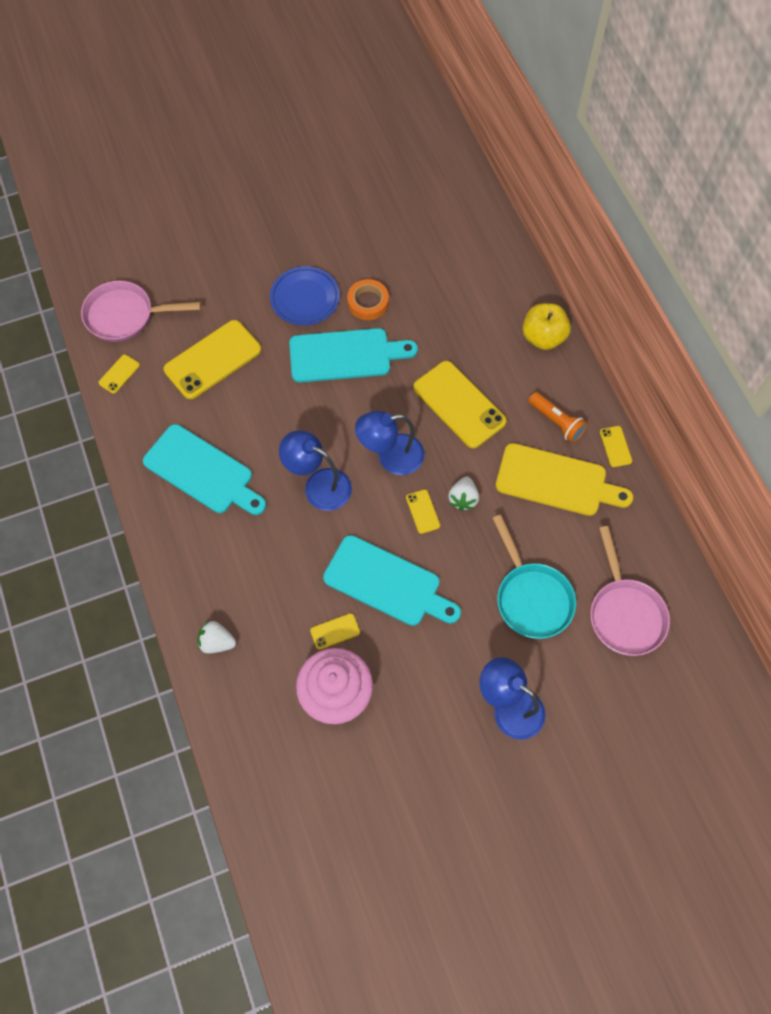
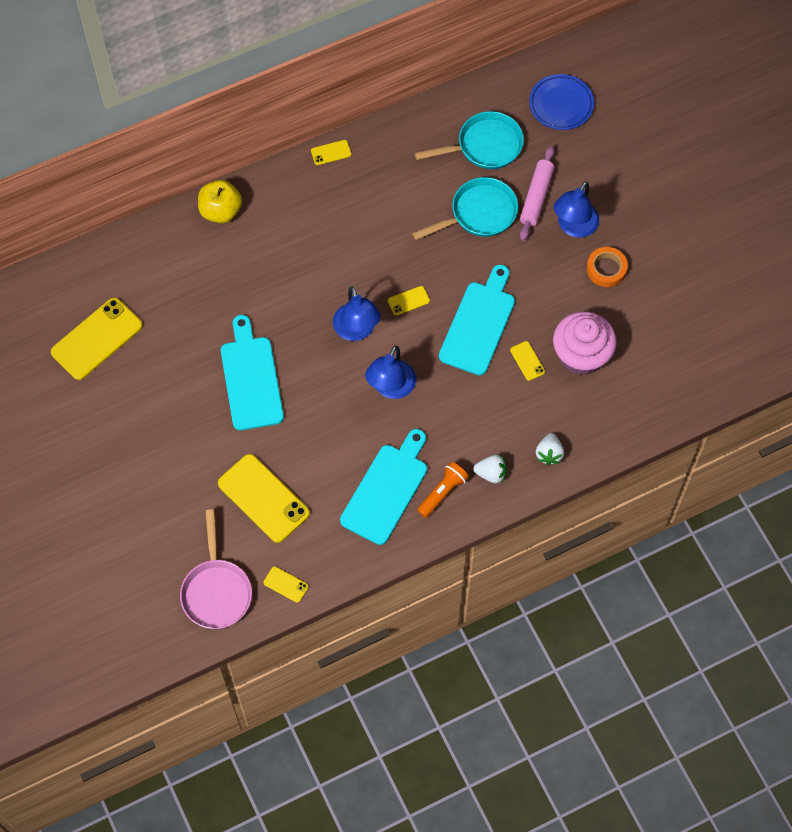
camera: 95 degrees left, 0 degrees up
blue plate [270,266,340,326] -> blue plate moved to [529,74,594,130]
orange tape [347,279,389,320] -> orange tape moved to [587,247,628,287]
yellow phone [414,361,507,448] -> yellow phone moved to [51,298,143,380]
white strawberry [448,477,479,511] -> white strawberry moved to [473,455,507,483]
yellow cutting board [495,443,633,516] -> none
orange flashlight [529,392,588,443] -> orange flashlight moved to [417,462,469,518]
pink pan [590,526,670,656] -> turquoise pan [415,111,524,169]
none -> pink rolling pin [520,146,554,241]

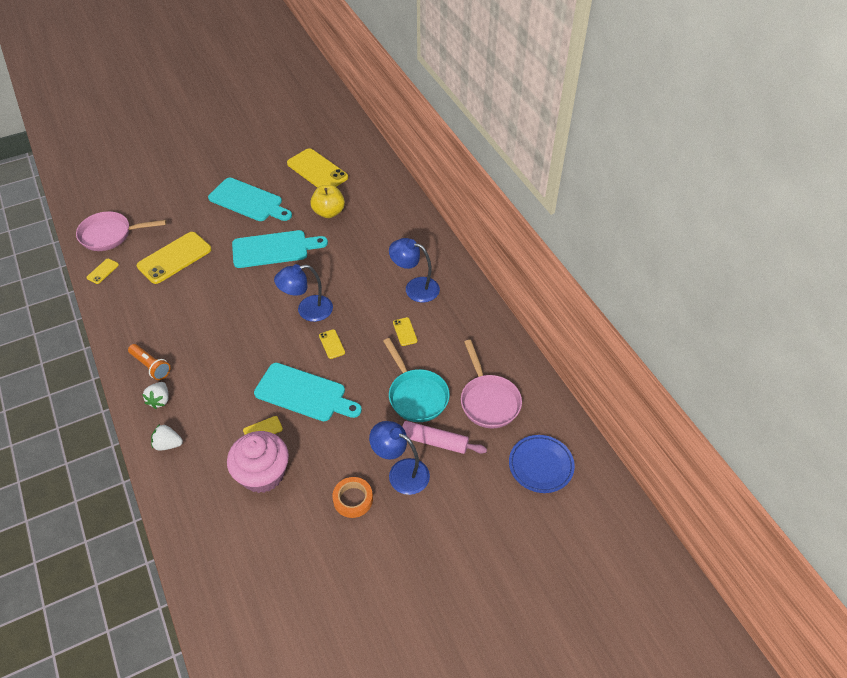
camera: 90 degrees right, 15 degrees down
yellow apple [198,180,242,223] -> yellow apple moved to [310,185,345,218]
yellow phone [311,140,351,165] -> yellow phone moved to [393,317,417,346]
turquoise cutting board [340,429,427,545] -> turquoise cutting board moved to [208,178,292,221]
blue lamp [365,345,416,399] -> blue lamp moved to [389,238,440,302]
turquoise pan [415,111,524,169] -> pink pan [461,340,522,428]

